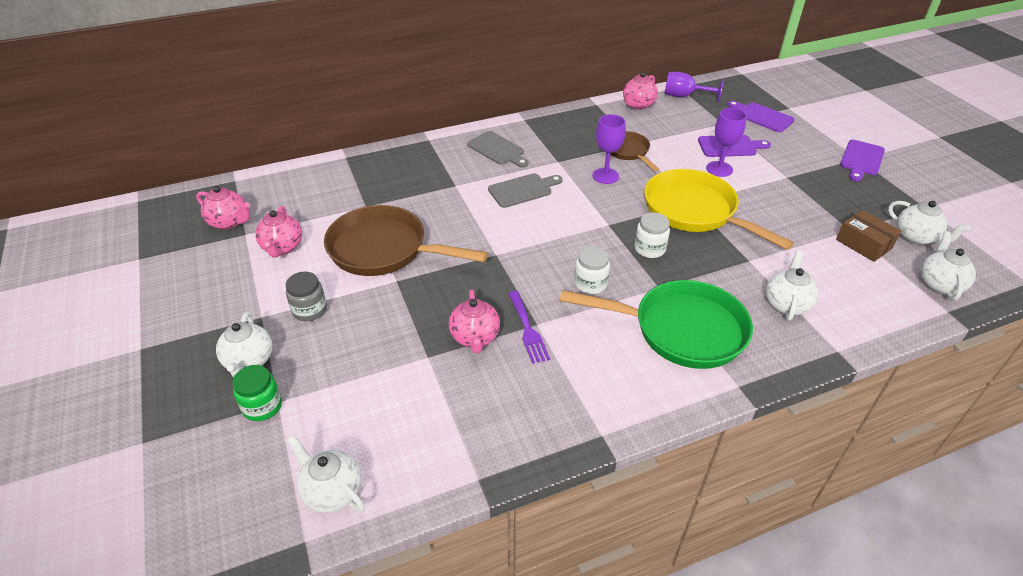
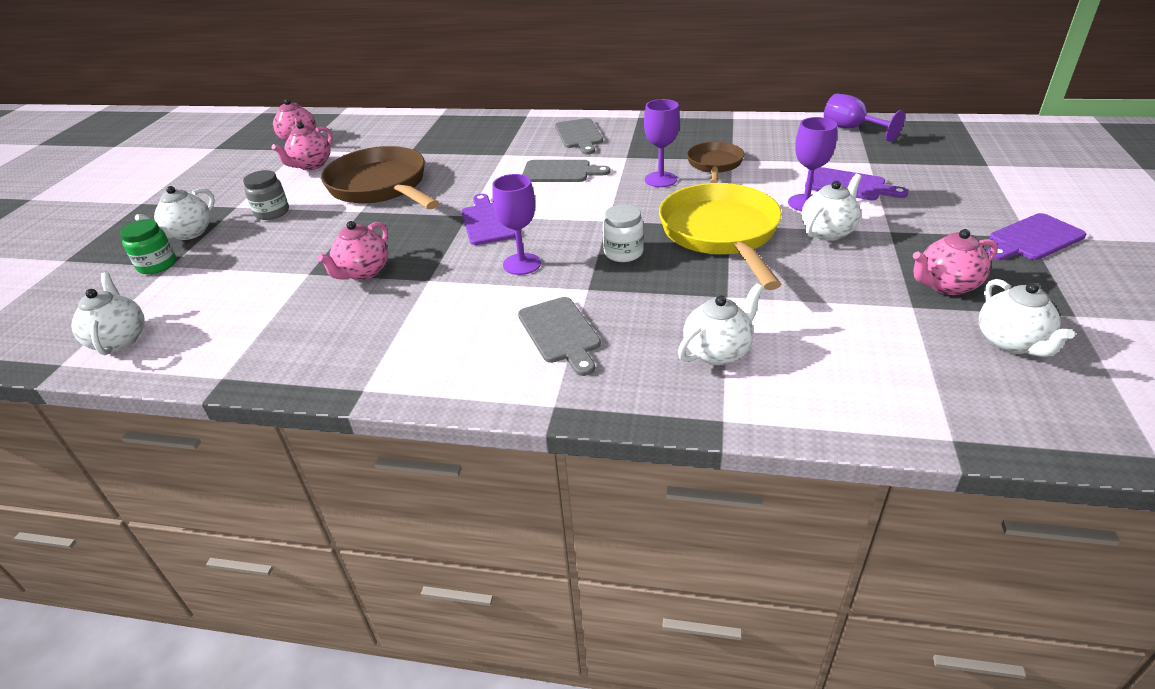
camera: 35 degrees right, 5 degrees down
purple fork [508,291,550,364] -> none
green pan [560,280,753,369] -> grey cutting board [518,297,601,376]
white jar [574,246,610,294] -> purple goblet [492,174,541,275]
pink teapot [623,72,658,110] -> pink teapot moved to [913,229,998,295]
purple cutting board [728,101,795,132] -> purple cutting board moved to [462,194,516,245]
brown box [836,210,901,262] -> none
white teapot [921,231,976,300] -> white teapot moved to [802,174,862,241]

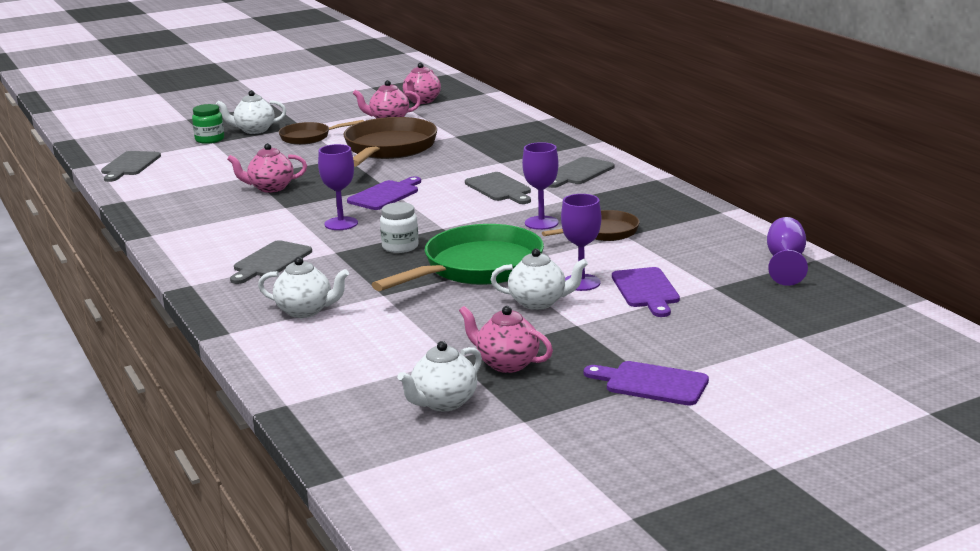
camera: 50 degrees right, 15 degrees down
white teapot [71,272,145,355] -> grey cutting board [101,151,161,182]
grey jar [243,170,289,220] -> brown pan [279,120,364,145]
yellow pan [659,183,782,290] -> green pan [371,224,544,291]

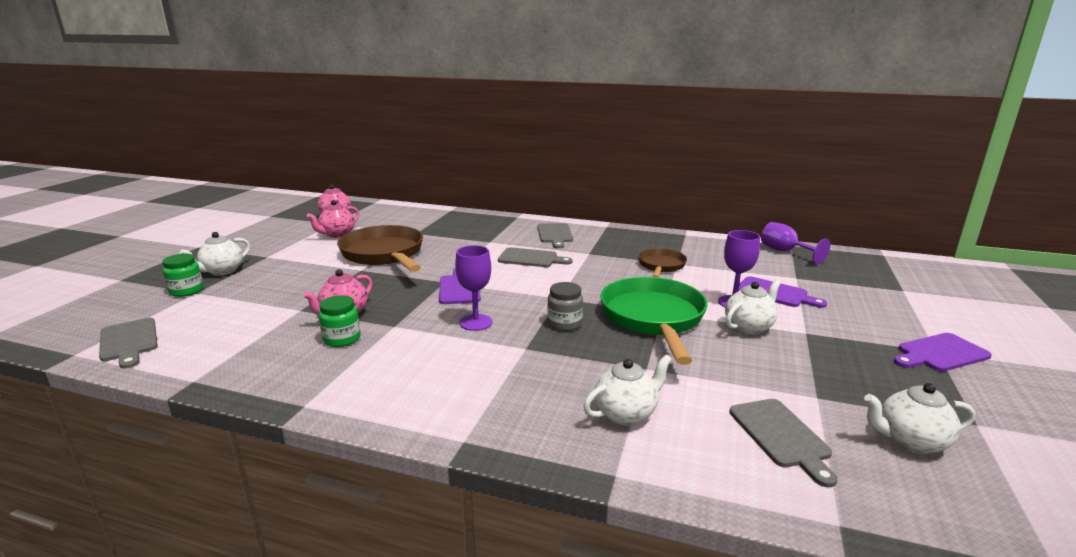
camera: 45 degrees left, 0 degrees up
grey cutting board [230,240,312,284] -> grey cutting board moved to [729,399,838,487]
brown pan [279,120,364,145] -> none
white jar [380,202,419,253] -> grey jar [547,282,583,331]
white teapot [397,341,482,411] -> white teapot turned 90 degrees clockwise [864,383,975,454]
pink teapot [459,306,553,373] -> none
purple goblet [522,142,559,230] -> none
none -> green jar [319,295,361,347]

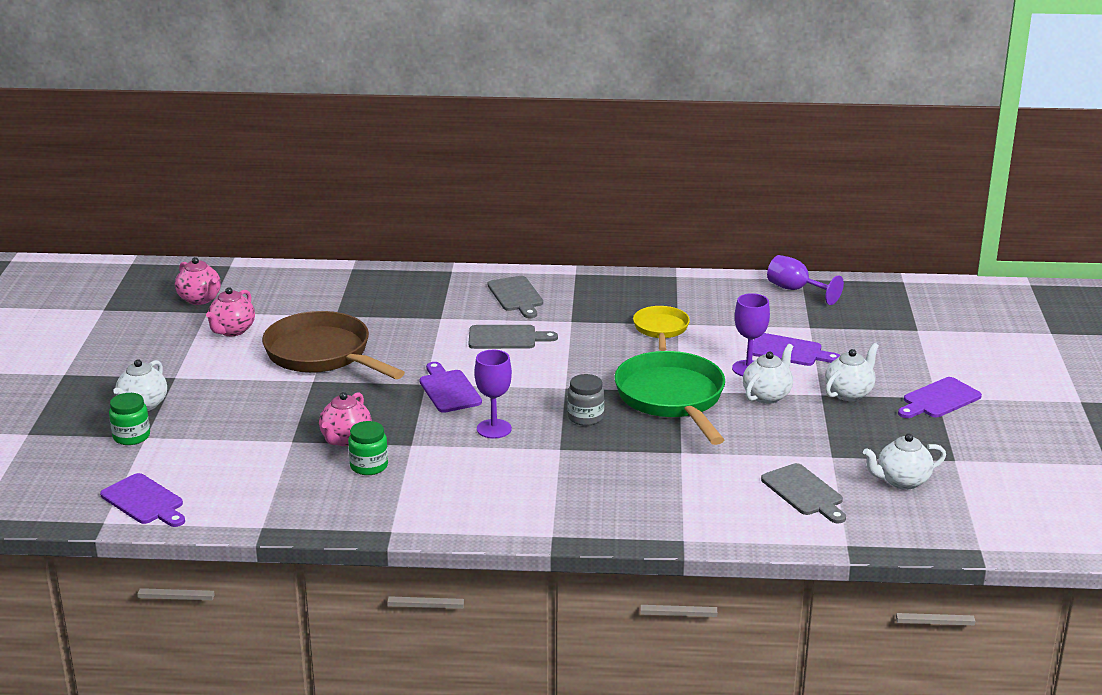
camera: 15 degrees left, 5 degrees up
grey cutting board [99,318,158,369] -> purple cutting board [100,473,185,527]
white teapot [584,355,672,425] -> white teapot moved to [825,343,879,401]
brown pan [638,248,687,277] -> yellow pan [633,306,690,351]

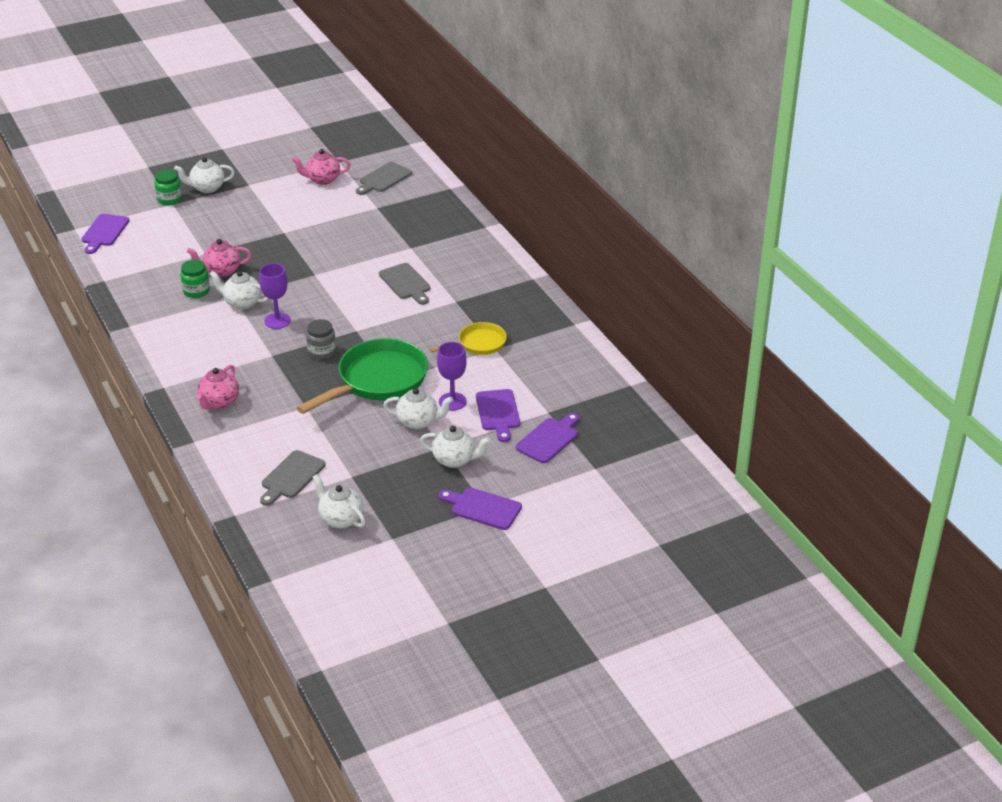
camera: 60 degrees right, 10 degrees up
pink teapot [175,257,221,305] -> pink teapot moved to [197,365,239,410]
brown pan [262,311,405,379] -> none
purple cutting board [419,362,482,413] -> purple cutting board moved to [516,413,579,463]
grey cutting board [488,276,543,318] -> grey cutting board moved to [356,162,412,195]
purple goblet [767,255,844,305] -> none
none -> white teapot [210,271,269,310]

